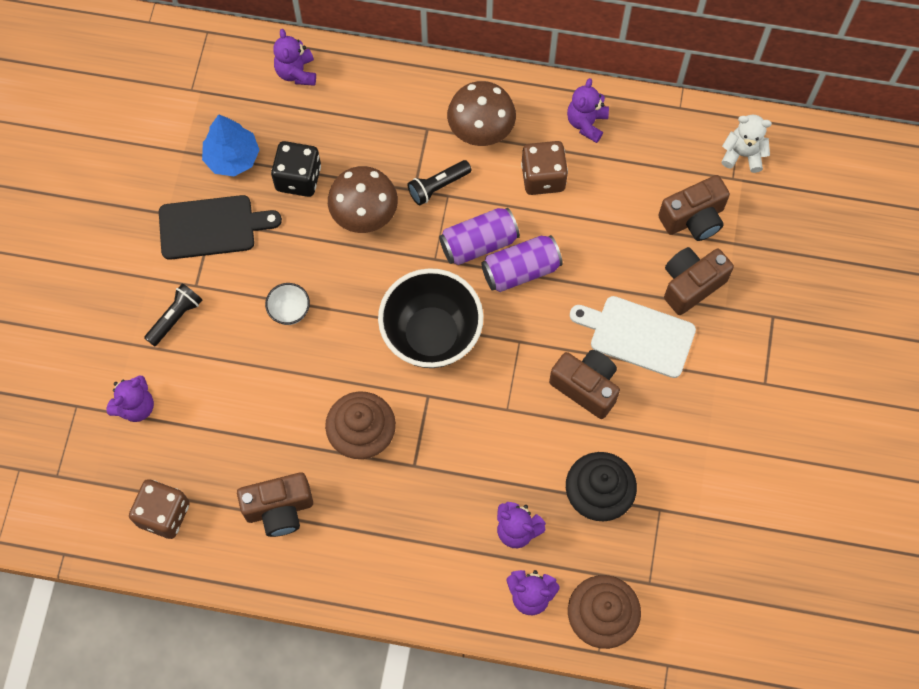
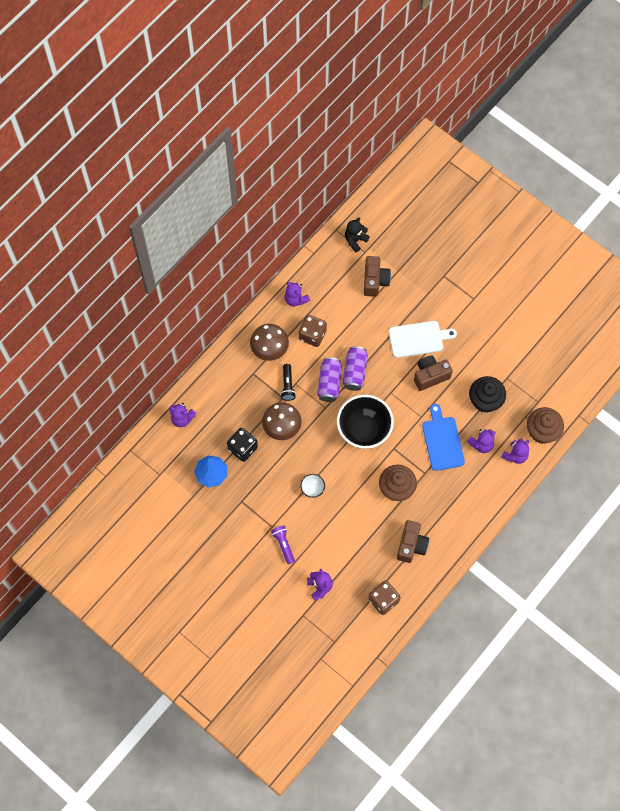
camera: 60 degrees left, 0 degrees up
black flashlight [144,283,202,347] -> purple flashlight [271,525,295,564]
black cutting board [159,195,282,260] -> none
white cutting board [570,296,696,378] -> white cutting board turned 150 degrees counterclockwise [389,321,457,358]
brown camera [664,247,734,315] -> none
white teddy bear [721,115,772,173] -> black teddy bear [345,217,370,252]
none -> blue cutting board [422,404,465,471]

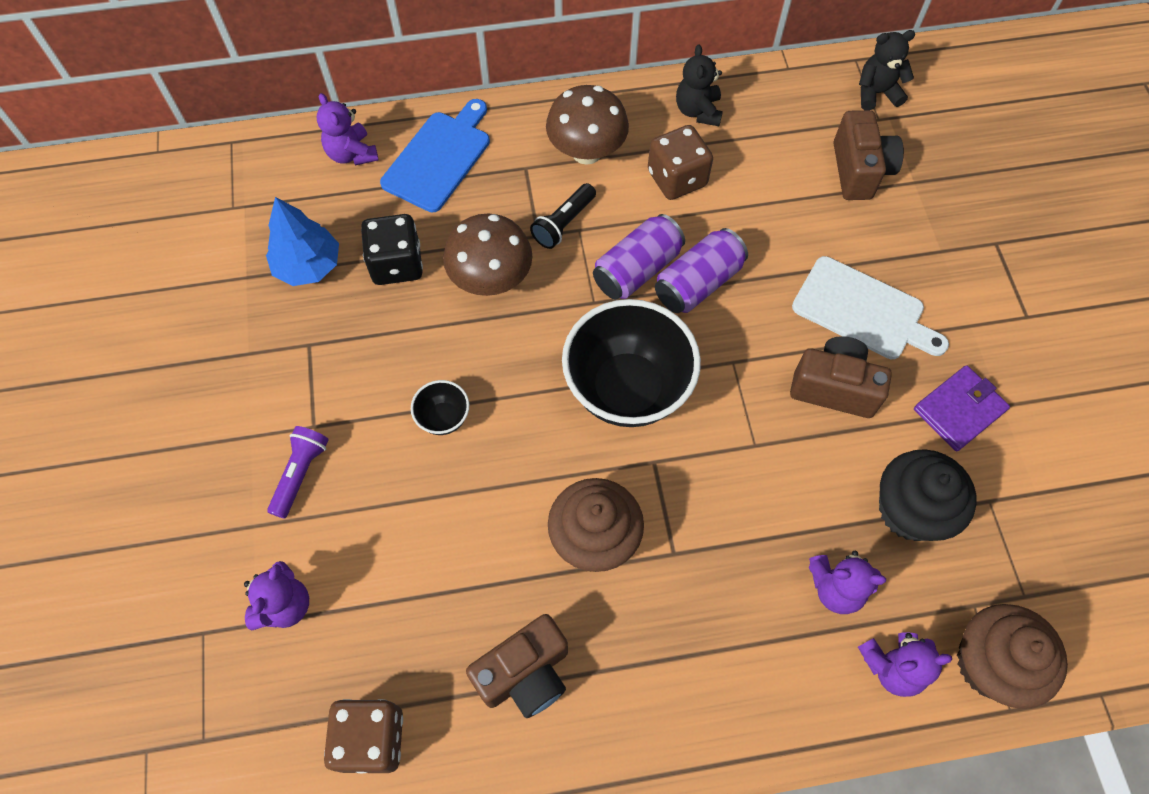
camera: 40 degrees right, 5 degrees down
purple teddy bear [285,281,310,306] -> black teddy bear [676,44,723,126]
white bowl [300,474,325,498] -> black bowl [411,380,469,435]
brown camera [364,256,391,297] -> brown camera turned 45 degrees counterclockwise [834,110,904,200]
blue cutting board [422,404,465,471] -> blue cutting board moved to [380,99,490,212]
none -> purple wallet [914,365,1010,451]

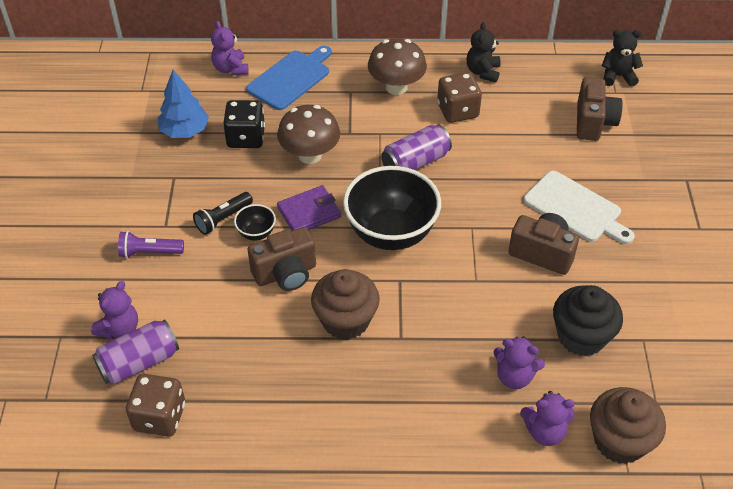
camera: 10 degrees right, 15 degrees down
purple flashlight [267,426,329,519] -> purple flashlight turned 120 degrees counterclockwise [118,231,184,258]
brown camera [466,614,568,718] -> brown camera moved to [248,227,316,291]
black flashlight [530,183,596,249] -> black flashlight moved to [193,192,253,235]
purple can [655,228,748,313] -> purple can moved to [92,319,179,385]
purple wallet [914,365,1010,451] -> purple wallet moved to [277,185,341,230]

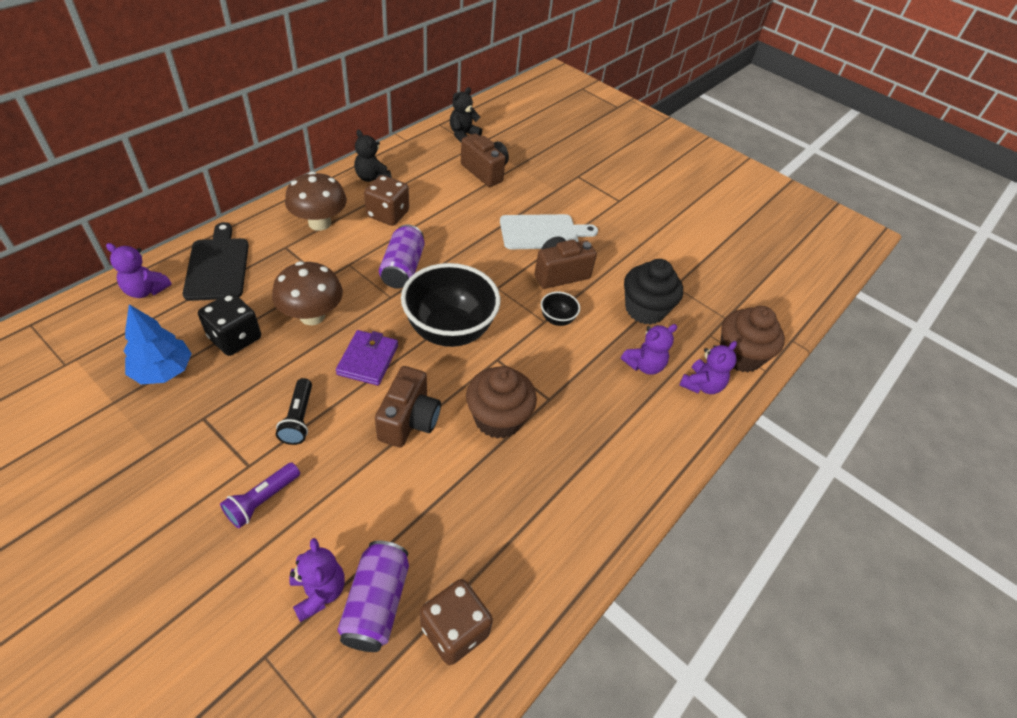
camera: 55 degrees left, 0 degrees up
black bowl [234,204,276,240] -> black bowl moved to [541,292,580,326]
blue cutting board [246,46,332,110] -> black cutting board [183,222,249,301]

